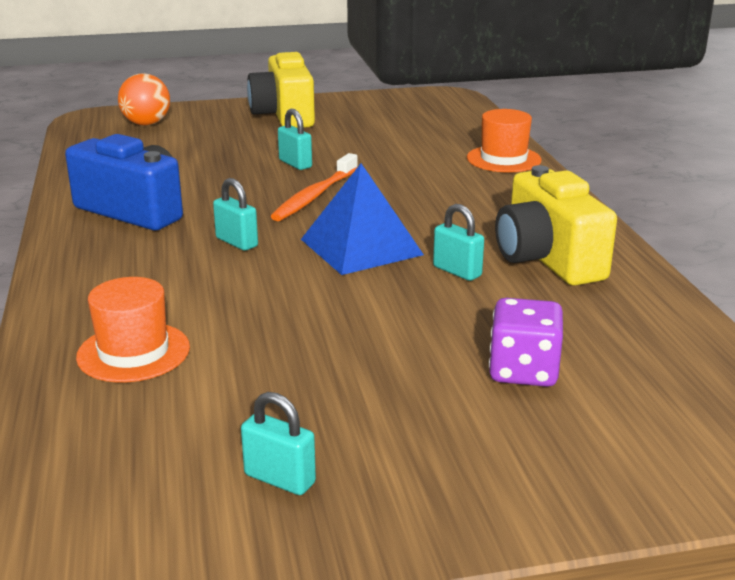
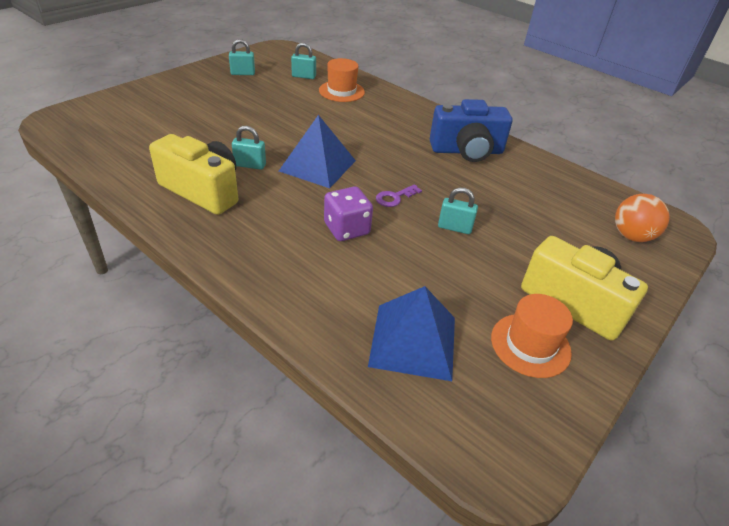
camera: 140 degrees right, 15 degrees up
turquoise padlock [213,178,258,251] -> turquoise padlock moved to [291,43,316,79]
orange toothbrush [271,153,358,221] -> purple key [376,184,422,207]
orange hat [467,109,542,172] -> orange hat moved to [491,294,573,378]
purple dice [489,298,563,387] -> purple dice moved to [324,186,373,241]
none -> blue pyramid [368,286,455,381]

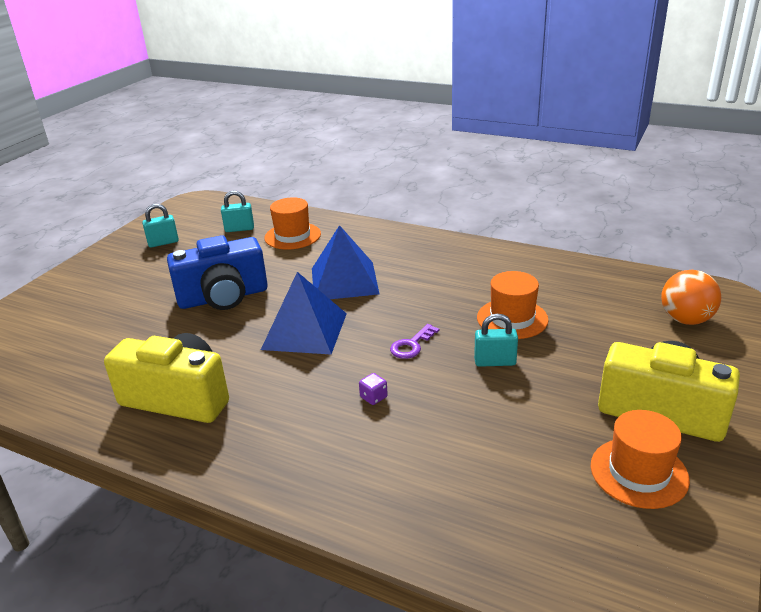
camera: 10 degrees left, 10 degrees down
turquoise padlock [232,126,266,170] -> none
purple dice [324,186,373,241] -> purple dice [359,373,388,405], size x0.46
blue pyramid [368,286,455,381] -> blue pyramid moved to [312,225,379,299]
blue camera [430,99,512,162] -> blue camera moved to [167,235,268,310]
none -> orange hat [477,271,549,339]

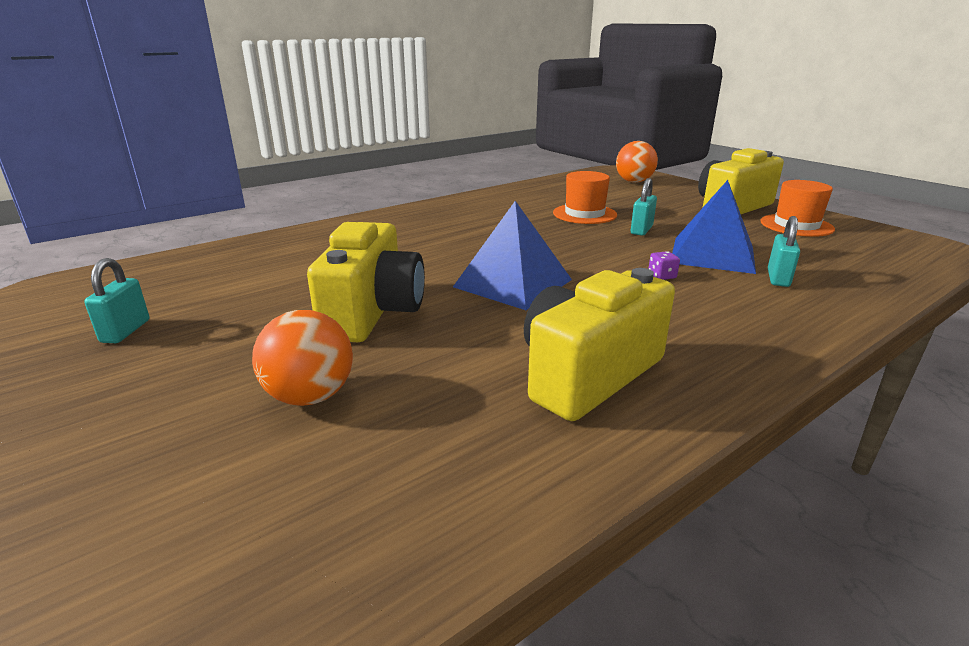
camera: 65 degrees left, 5 degrees down
blue camera [167,235,268,310] -> yellow camera [307,222,425,342]
turquoise padlock [221,191,254,232] -> turquoise padlock moved to [768,216,800,287]
orange hat [265,197,321,250] -> none
blue pyramid [312,225,379,299] -> blue pyramid moved to [672,180,756,274]
purple key [390,324,439,359] -> none
none -> orange ball [252,310,353,406]

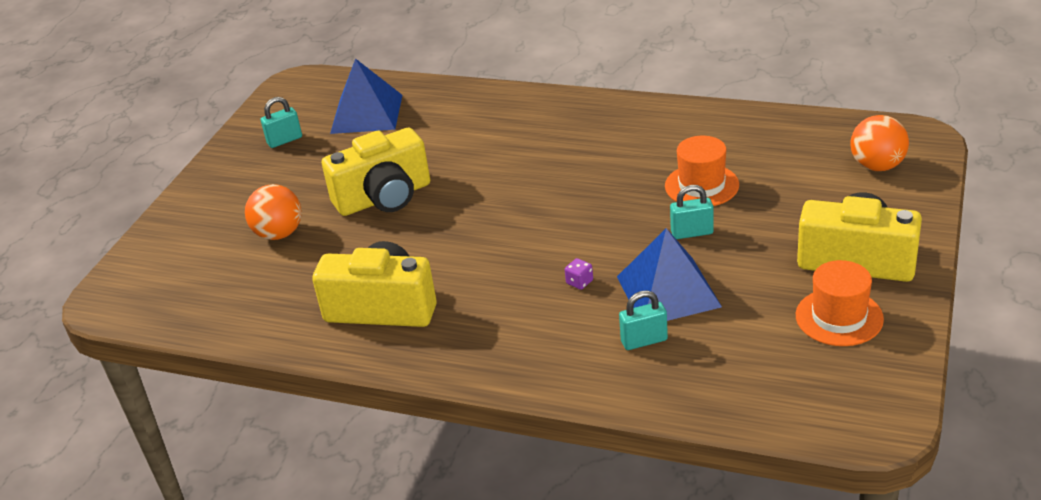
camera: 60 degrees right, 10 degrees up
blue pyramid [453,201,572,310] -> blue pyramid moved to [330,58,402,134]

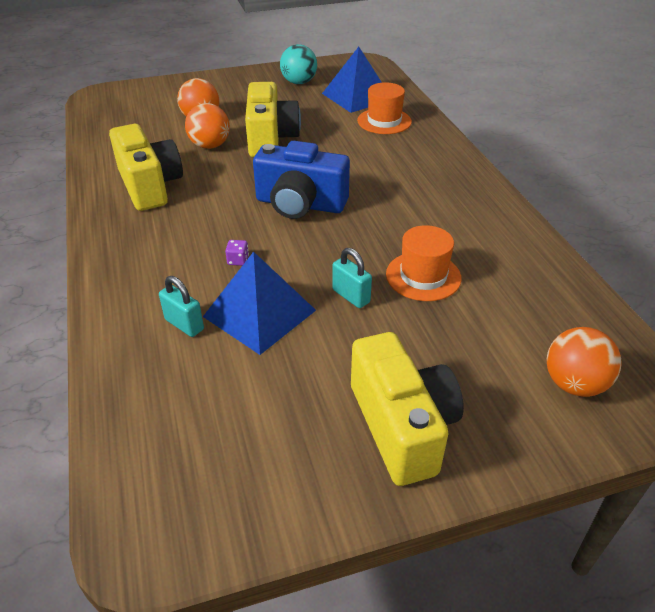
camera: 50 degrees right, 5 degrees up
turquoise padlock [261,97,302,148] -> turquoise ball [280,44,317,84]
yellow camera [322,128,430,216] -> yellow camera turned 120 degrees counterclockwise [245,82,301,158]
orange hat [796,260,884,346] -> orange hat moved to [357,82,412,134]
none -> orange ball [185,103,230,149]
none -> blue camera [253,141,350,219]

